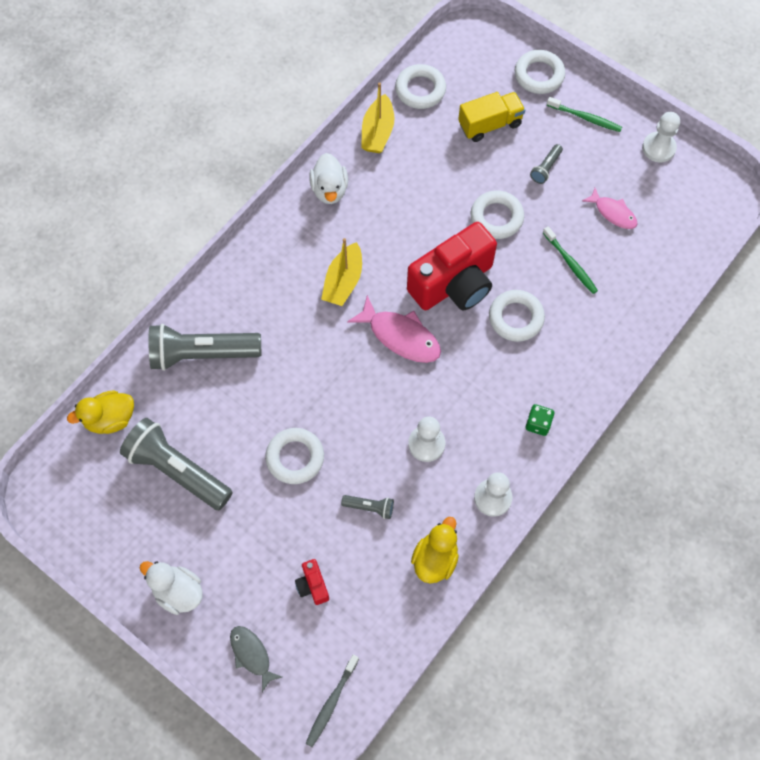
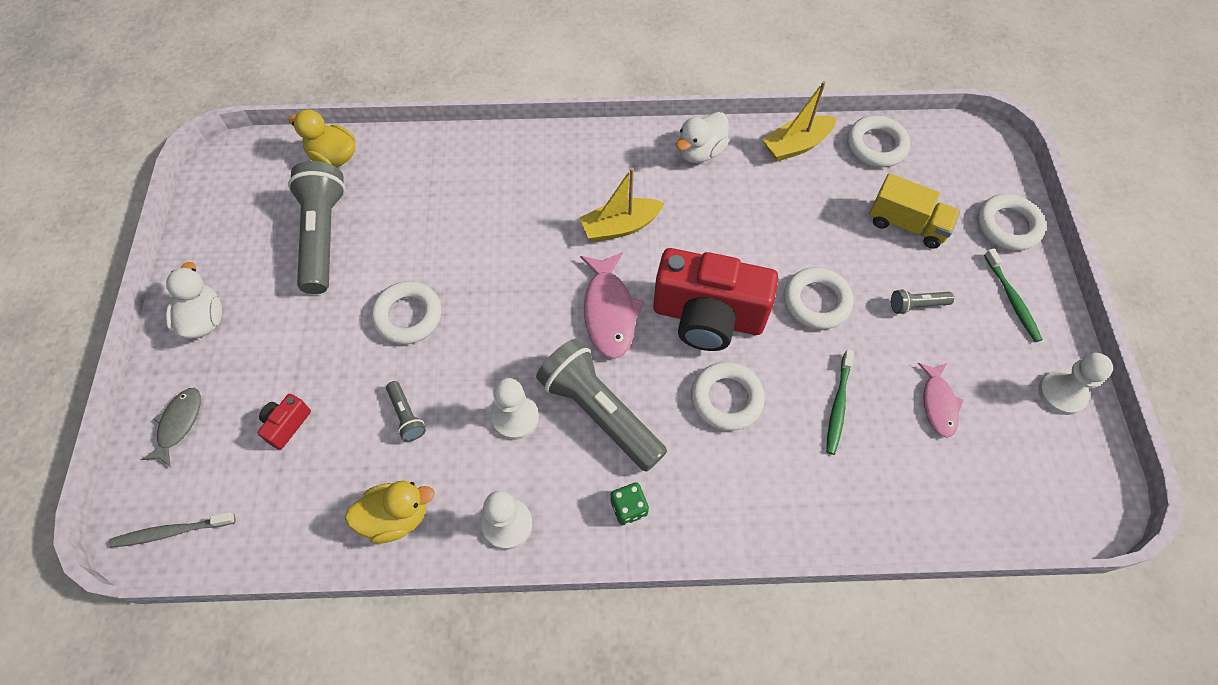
camera: 50 degrees right, 5 degrees down
grey flashlight [149,324,261,371] -> grey flashlight moved to [536,339,667,472]

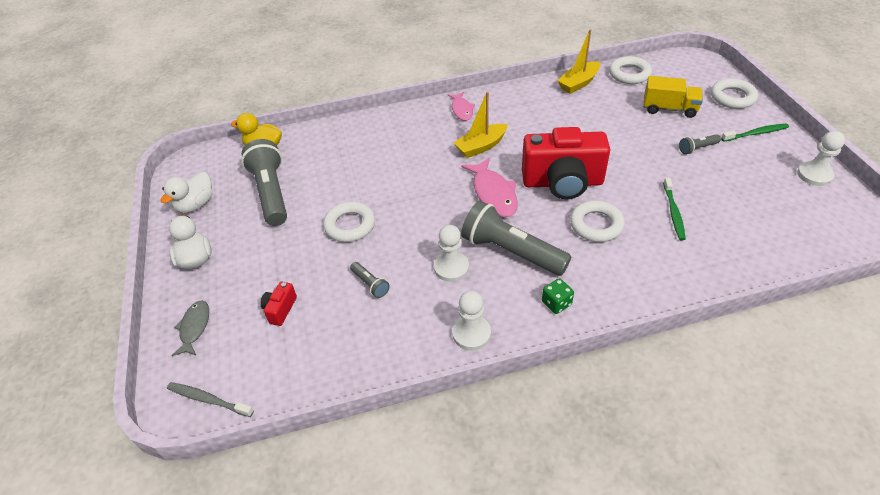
camera: 10 degrees left, 15 degrees down
grey toothbrush [109,512,235,548] -> grey toothbrush turned 45 degrees clockwise [167,382,254,417]
yellow duck [345,481,435,543] -> none
white duck [676,112,729,163] -> white duck moved to [160,172,212,213]
white ring [784,267,853,330] -> none
pink fish [918,363,964,438] -> pink fish moved to [447,92,475,121]
green toothbrush [984,248,1043,342] -> green toothbrush turned 75 degrees counterclockwise [721,123,789,142]

